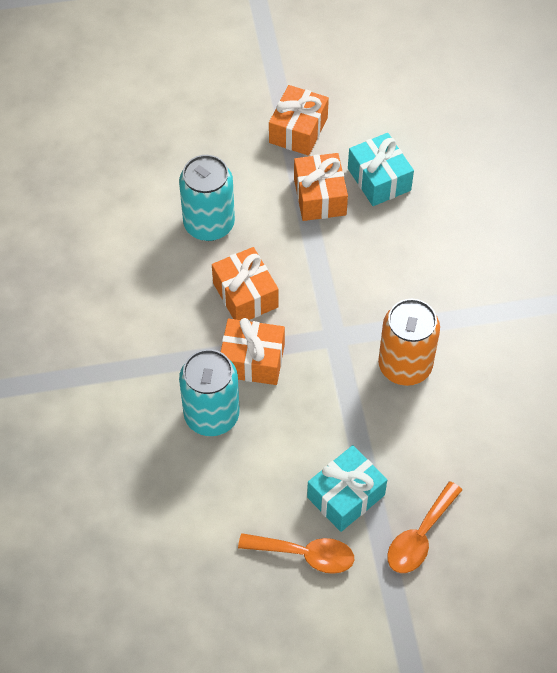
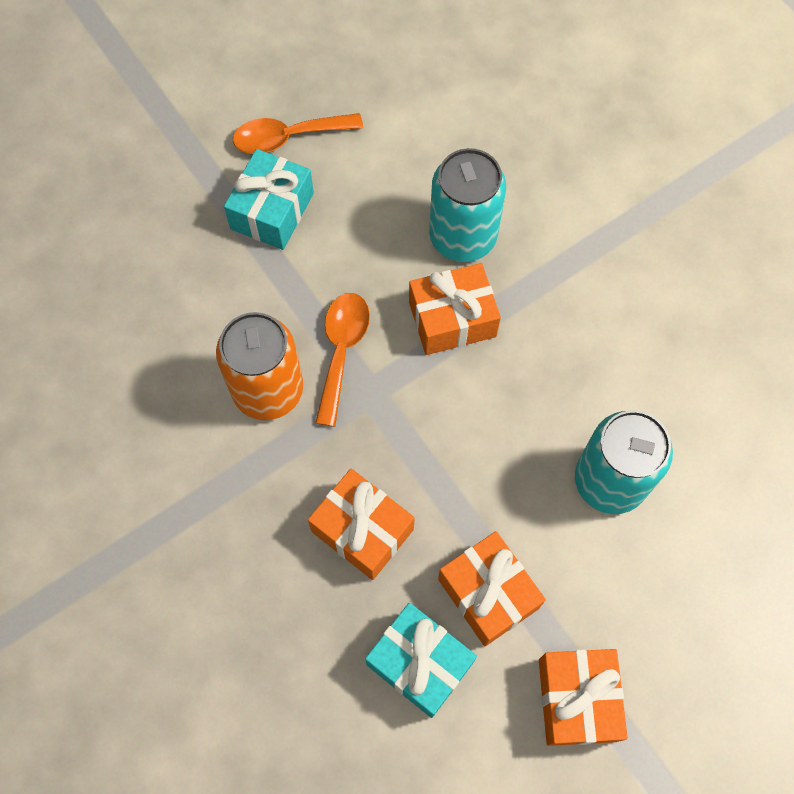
camera: 155 degrees right, 10 degrees up
orange gift [212,247,279,320] -> orange gift moved to [308,469,415,580]
orange spoon [387,481,462,573] -> orange spoon moved to [315,293,370,427]

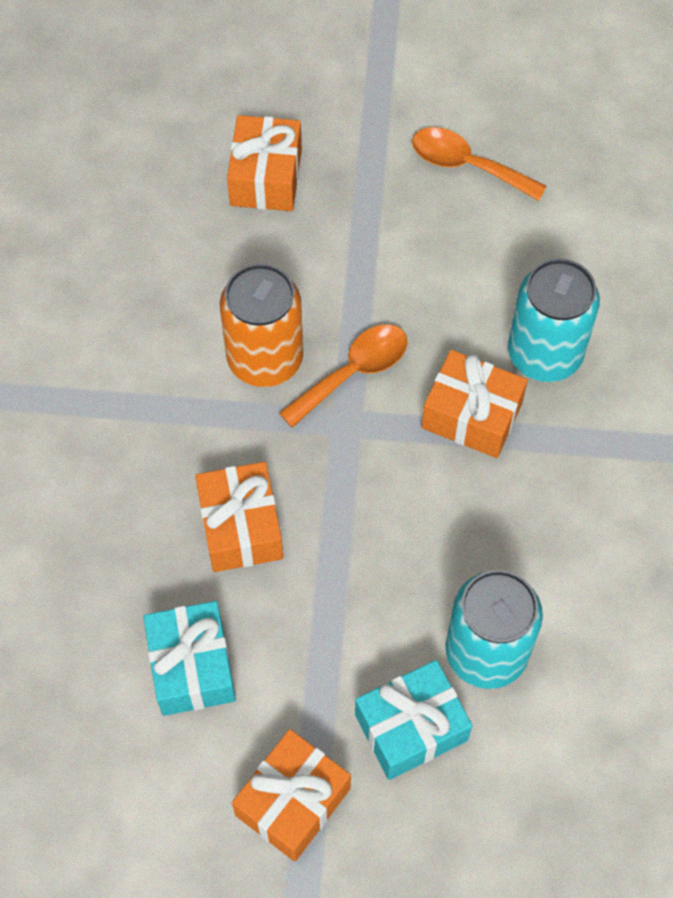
camera: 40 degrees right, 5 degrees down
turquoise gift [224,149,314,250] -> turquoise gift moved to [355,660,473,780]
orange gift [438,531,546,646] -> orange gift moved to [227,115,302,211]

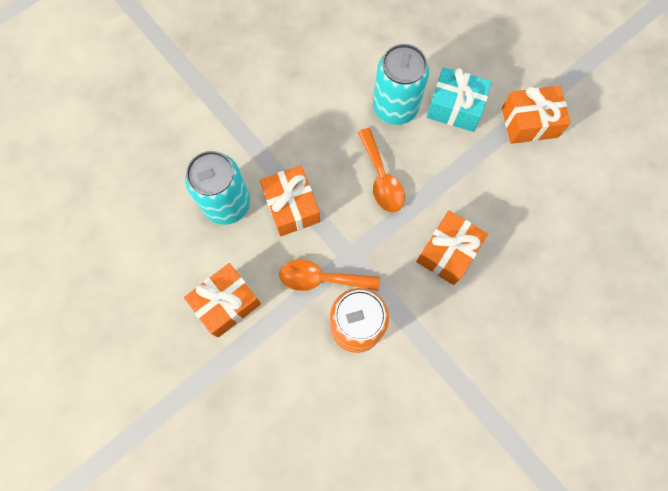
camera: 135 degrees left, 10 degrees up
turquoise gift [143,601,236,716] -> none
orange gift [227,115,302,211] -> orange gift moved to [184,263,261,338]
orange spoon [412,127,547,201] -> orange spoon moved to [358,128,405,213]

